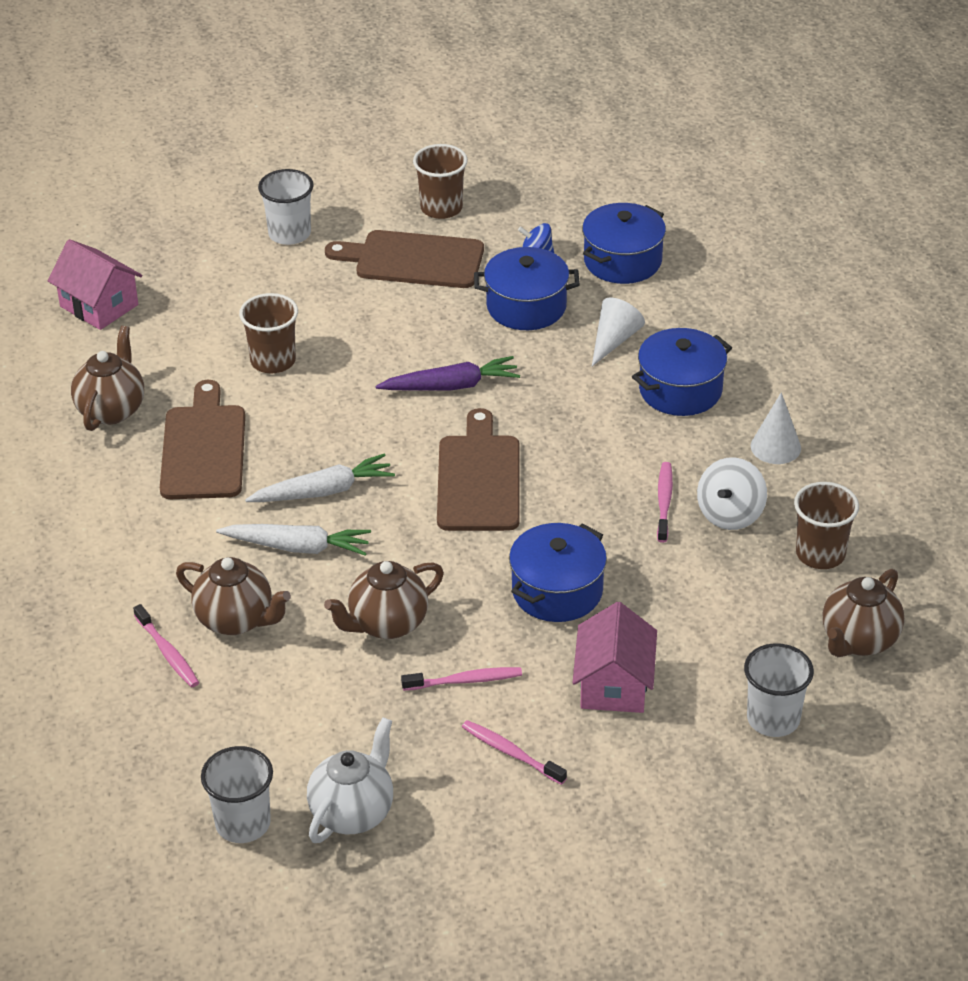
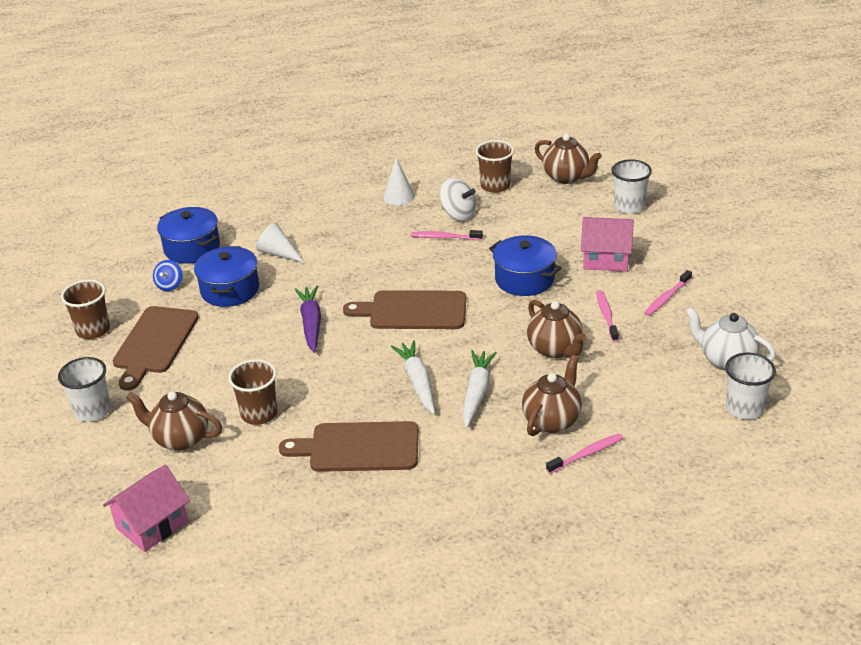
camera: 85 degrees left, 5 degrees down
brown teapot [71,326,144,431] -> brown teapot moved to [126,391,222,451]
blue pot [632,328,732,416] -> none

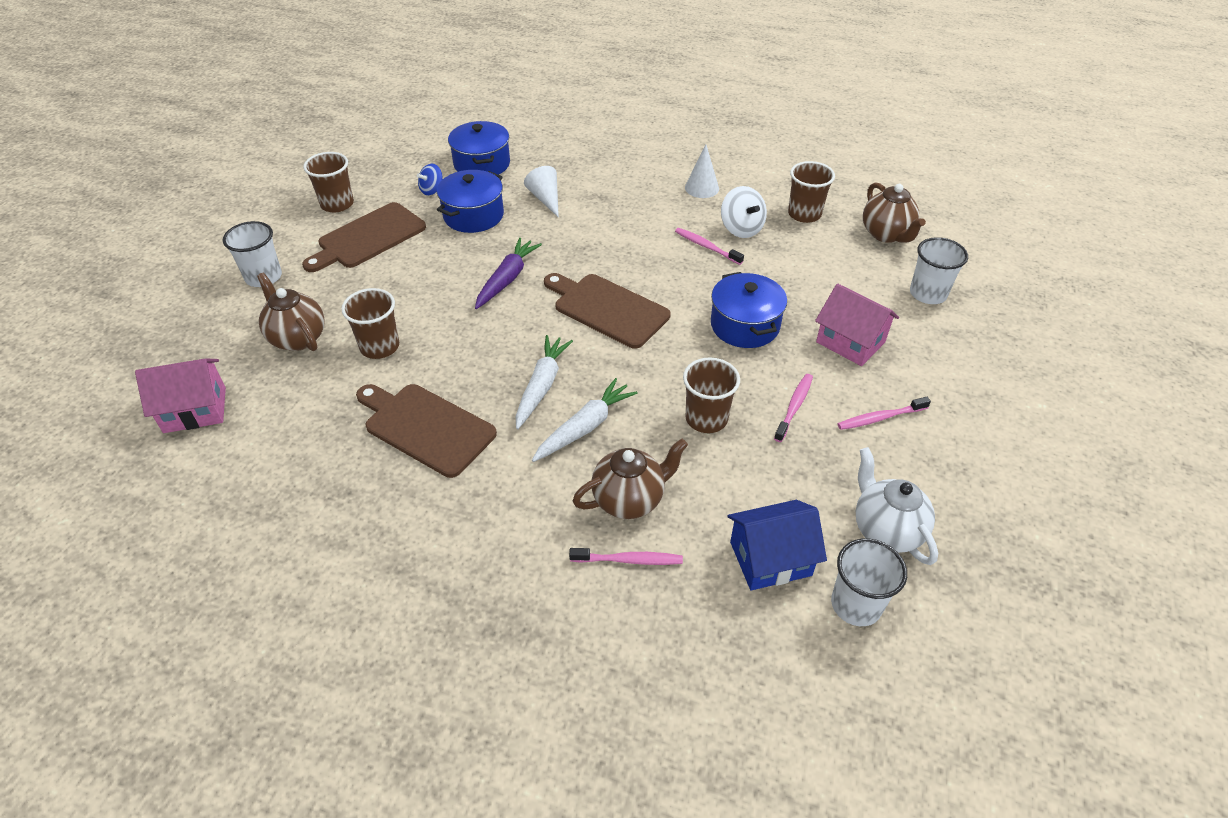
camera: 30 degrees right, 10 degrees up
brown teapot [527,300,586,358] -> brown cup [683,358,740,433]
none -> blue house [728,500,827,590]

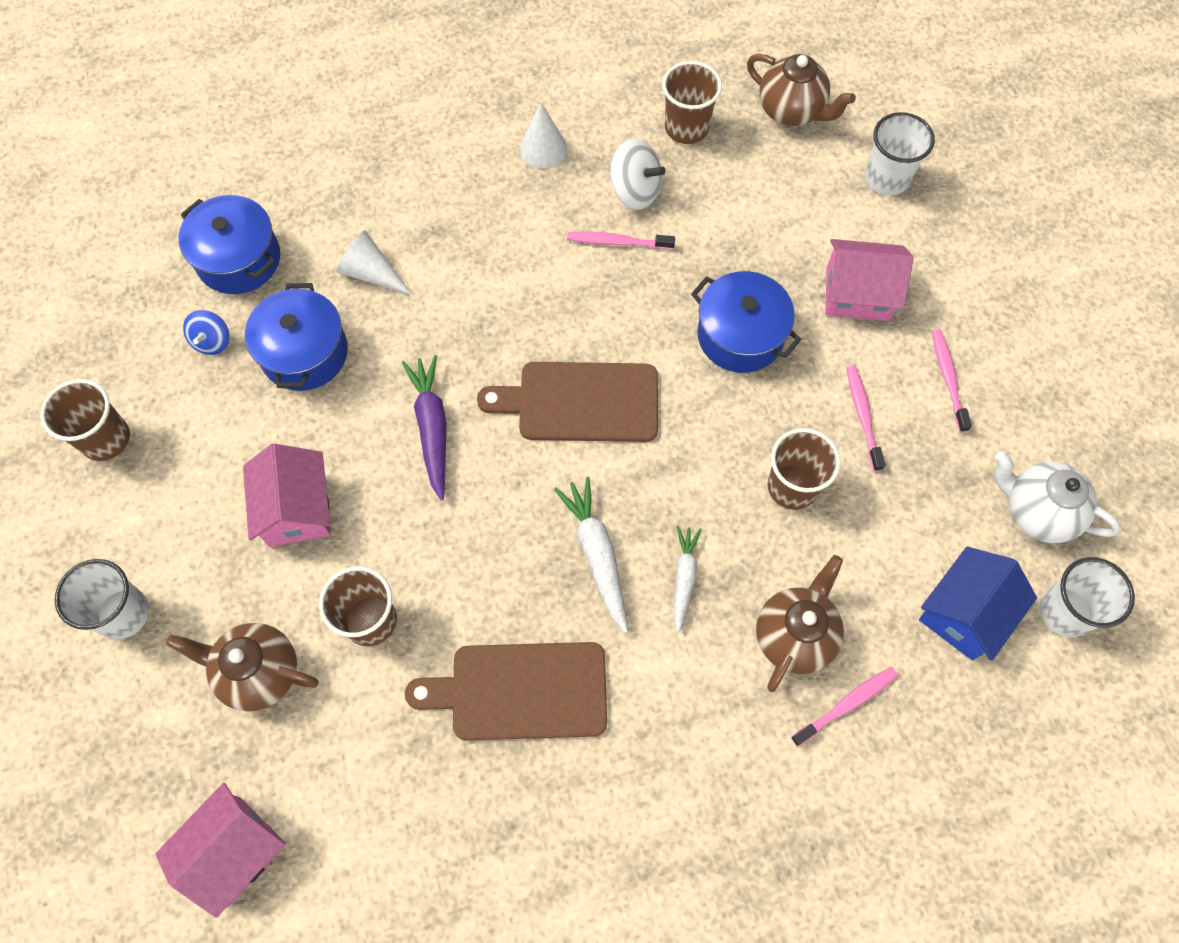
camera: 35 degrees left, 20 degrees up
brown cutting board [302,202,426,272] -> none
white carrot [532,378,638,462] -> white carrot [674,526,702,633], size x0.66
pink toothbrush [837,397,931,430] -> pink toothbrush turned 135 degrees clockwise [932,329,972,432]
none -> pink house [243,444,331,547]

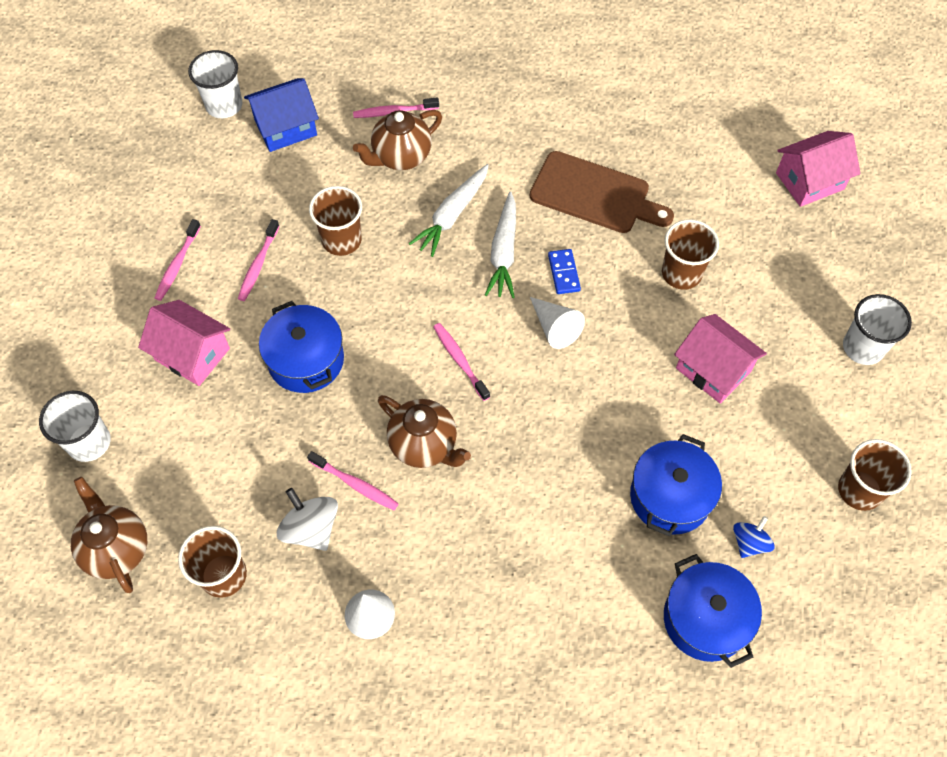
camera: 155 degrees left, 5 degrees down
brown teapot [166,623,319,712] -> brown teapot moved to [378,395,471,468]
pink house [243,444,331,547] -> pink house turned 60 degrees counterclockwise [674,314,767,404]
white cone [336,231,412,295] -> white cone moved to [530,297,585,349]
purple carrot [402,355,447,501] -> none
brown cutting board [477,362,658,442] -> pink toothbrush [433,323,490,401]
white carrot [674,526,702,633] -> white carrot [409,164,489,257], size x1.52
white teapot [994,451,1121,543] -> none
none -> blue domino [548,249,581,294]

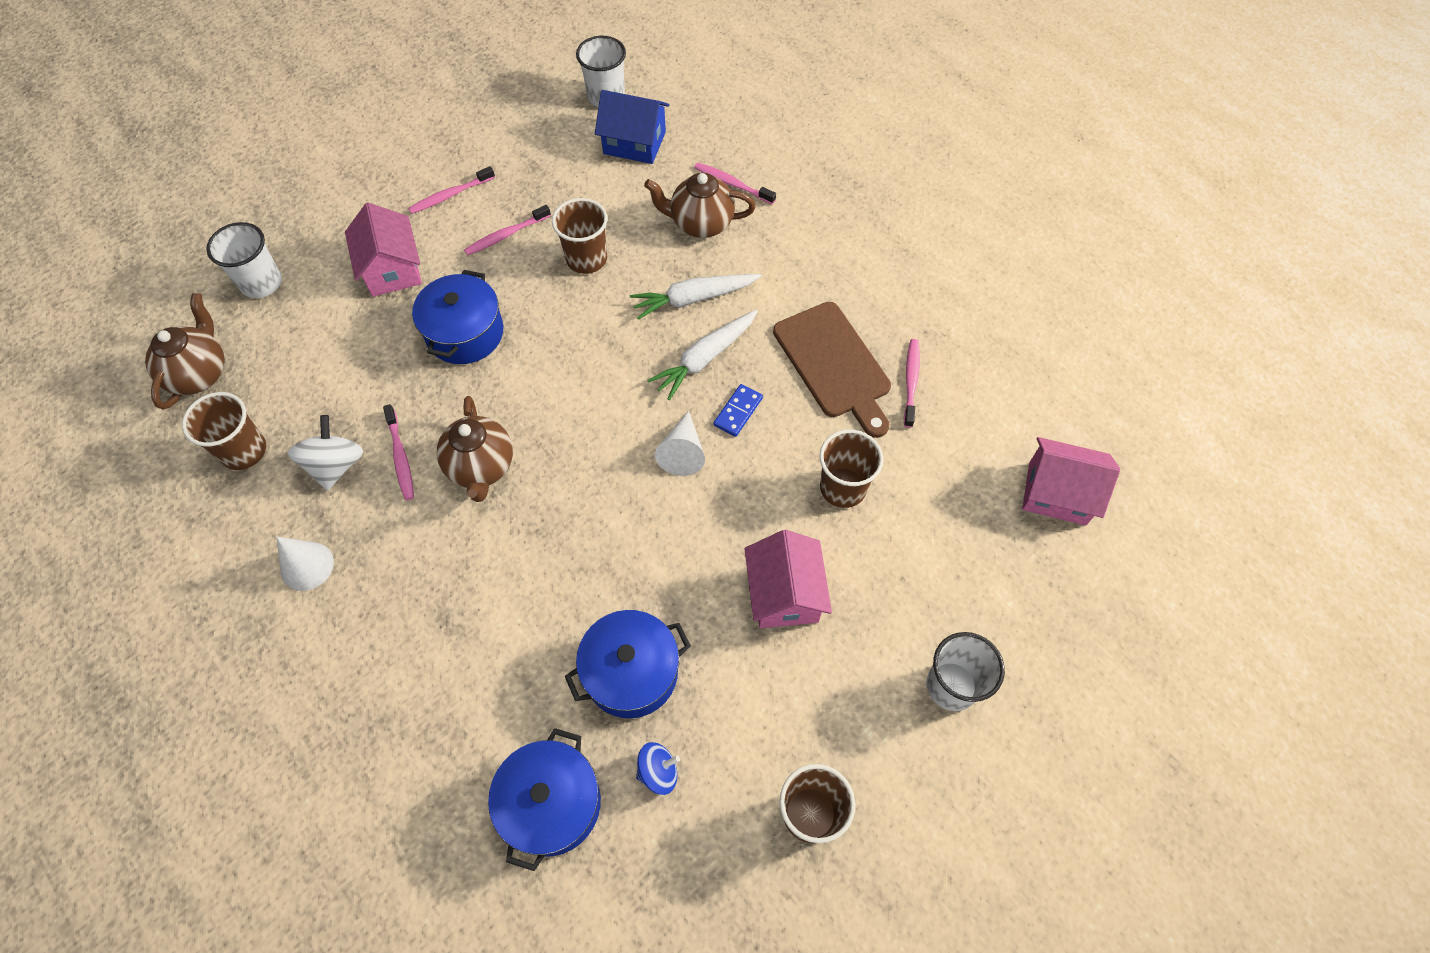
camera: 40 degrees right, 0 degrees up
pink toothbrush [433,323,490,401] -> pink toothbrush moved to [904,339,920,428]

